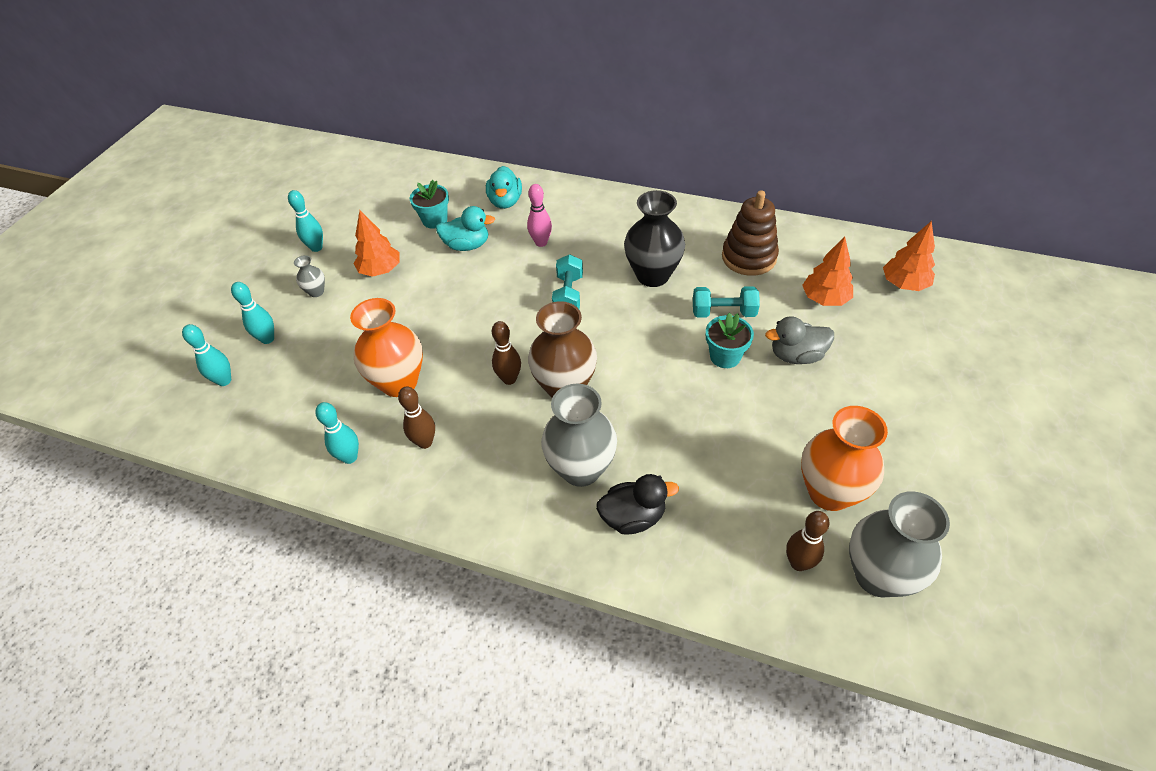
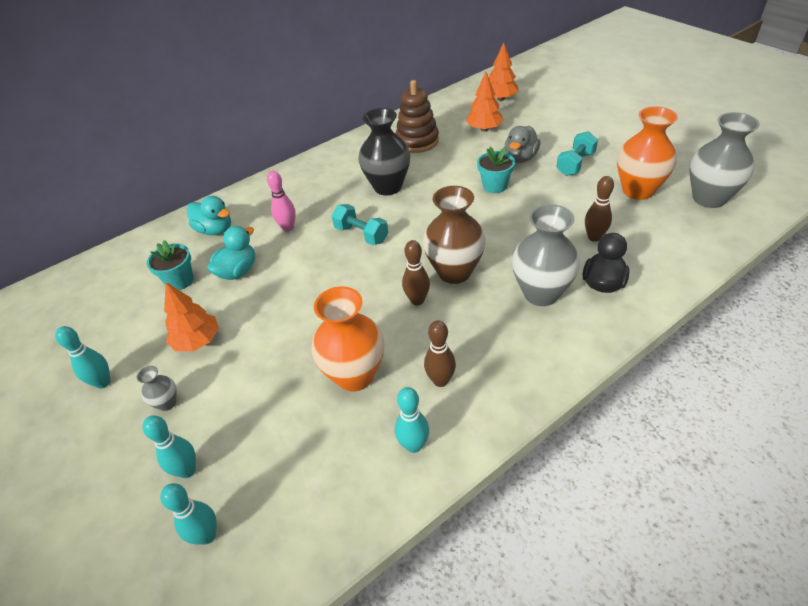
camera: 55 degrees left, 5 degrees down
turquoise dumbbell [693,286,760,318] -> turquoise dumbbell moved to [556,131,598,176]
brown bowling pin [786,511,829,571] -> brown bowling pin moved to [585,176,614,242]

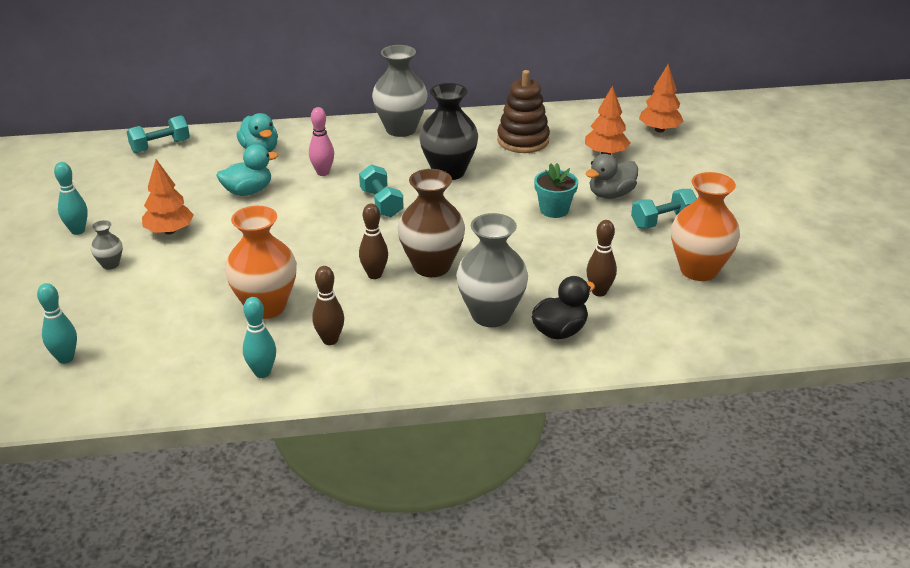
camera: 25 degrees right, 10 degrees down
turquoise bowling pin [142,415,196,478] -> none
turquoise flower pot [147,240,193,290] -> none
grey vase [689,112,760,208] -> grey vase moved to [372,45,427,137]
none -> turquoise dumbbell [127,115,190,153]

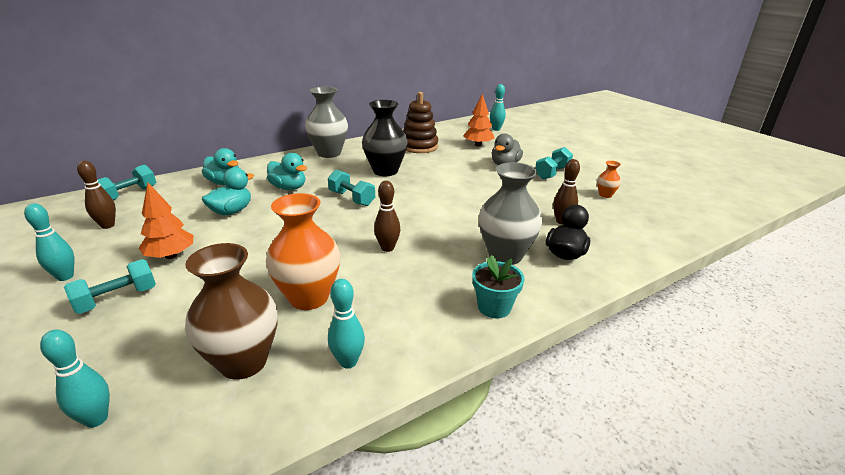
camera: 25 degrees left, 5 degrees down
grey vase [91,220,123,270] -> turquoise dumbbell [64,259,156,314]
pink bowling pin [309,107,334,176] -> turquoise duck [267,153,307,190]
brown bowling pin [312,266,344,345] -> brown bowling pin moved to [77,161,116,229]
brown vase [398,169,465,277] -> brown vase moved to [185,243,277,380]
turquoise flower pot [534,163,578,218] -> turquoise flower pot moved to [472,255,525,318]
orange tree [639,64,684,132] -> turquoise bowling pin [490,84,506,131]
orange vase [671,172,740,281] -> orange vase [597,161,621,198], size x0.46

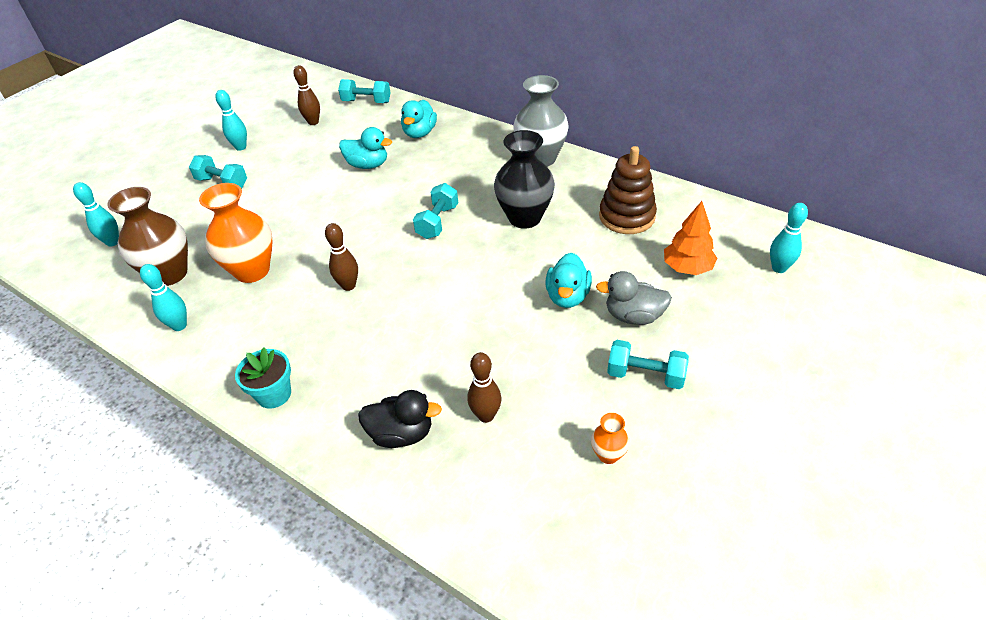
camera: 70 degrees right, 15 degrees up
orange tree [139,183,194,259] -> none
turquoise duck [267,153,307,190] -> turquoise duck moved to [545,253,592,308]
grey vase [479,162,542,265] -> none

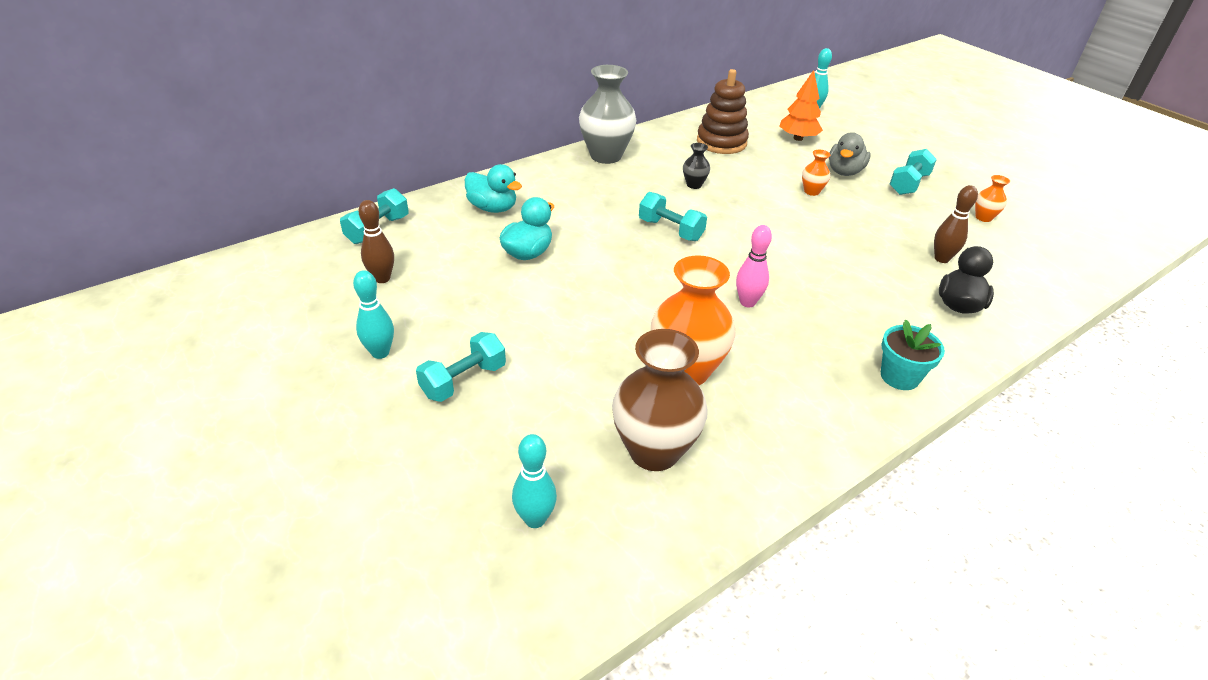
camera: 75 degrees left, 5 degrees down
turquoise bowling pin [140,264,187,331] -> none
brown bowling pin [325,223,358,291] -> pink bowling pin [736,225,772,307]
black vase [494,130,555,229] -> black vase [683,143,710,189], size x0.46
turquoise duck [545,253,592,308] -> orange vase [802,150,830,196]

